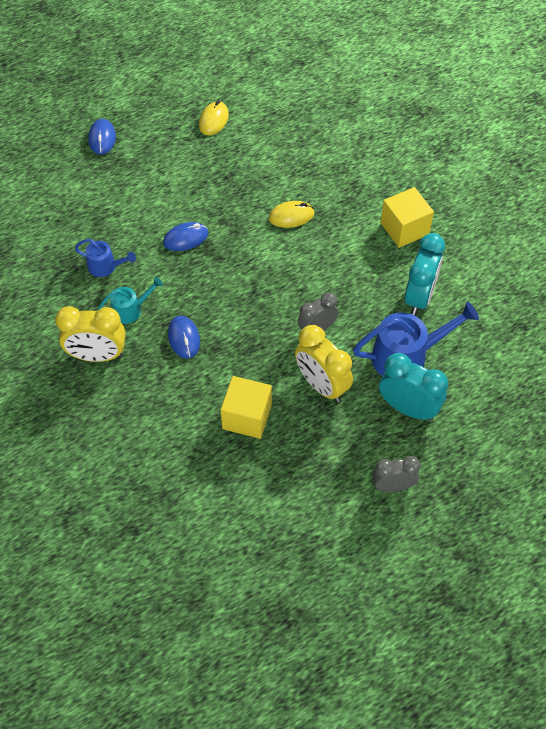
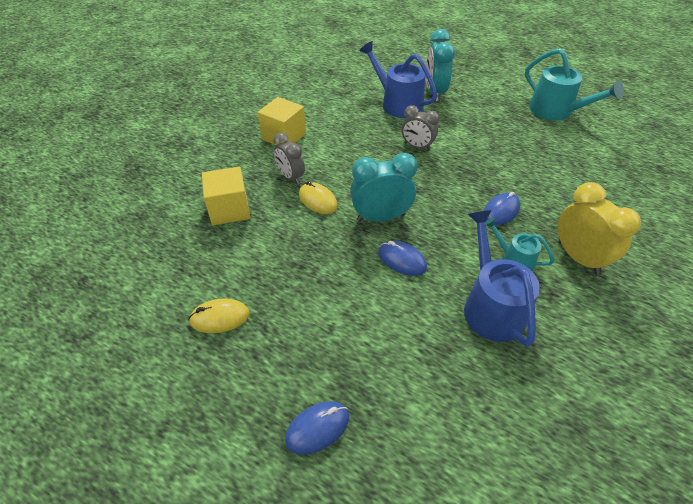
camera: 120 degrees left, 10 degrees down
blue watering can [75,239,136,277] -> blue watering can [464,210,540,347], size x1.80
yellow cube [221,376,272,439] -> yellow cube moved to [202,167,250,225]
yellow clock [295,325,353,402] -> none
grey clock [372,456,420,492] -> grey clock moved to [273,133,305,184]
turquoise clock [405,233,445,315] -> turquoise clock moved to [350,153,418,222]
none -> turquoise watering can [525,48,624,120]

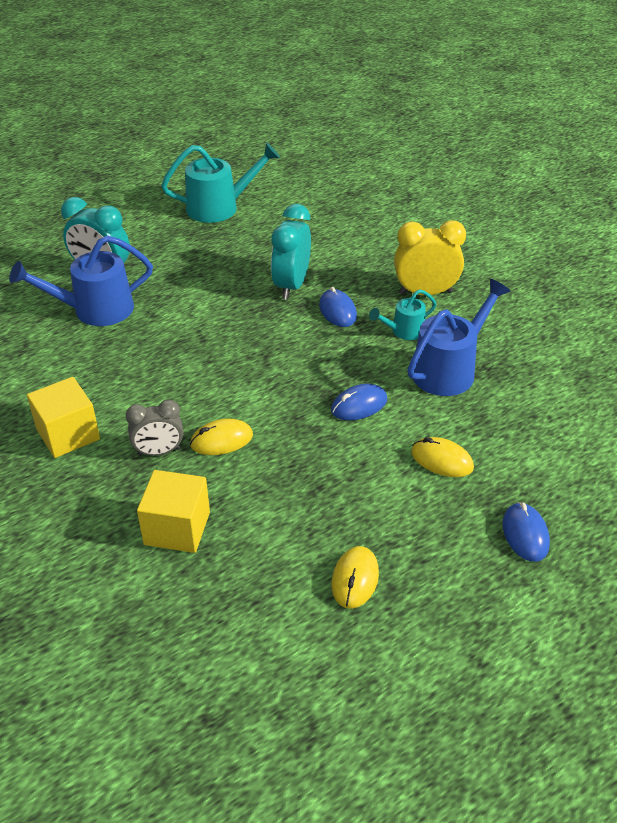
camera: 65 degrees left, 5 degrees down
turquoise clock [350,153,418,222] -> turquoise clock moved to [271,204,311,300]
grey clock [402,105,439,150] -> none
blue watering can [464,210,540,347] -> blue watering can turned 120 degrees clockwise [407,279,511,396]
none -> yellow mouse [411,437,474,477]

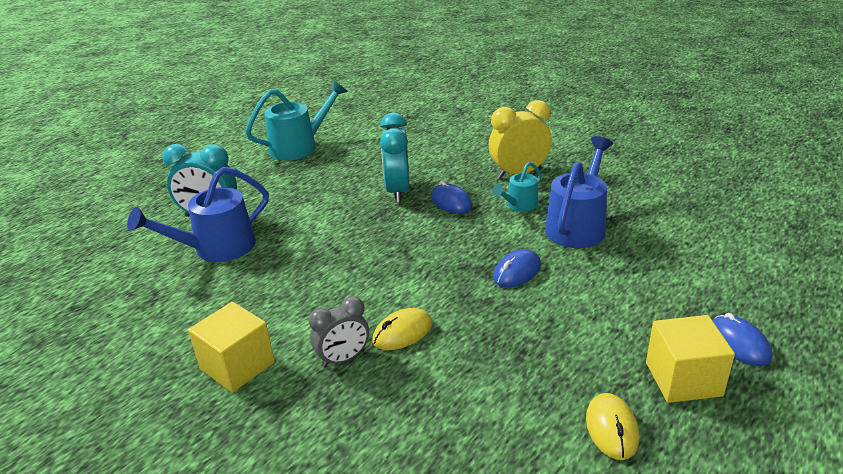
camera: 15 degrees left, 10 degrees down
yellow cube [137,470,210,553] -> yellow cube moved to [646,315,735,403]
yellow mouse [411,437,474,477] -> none

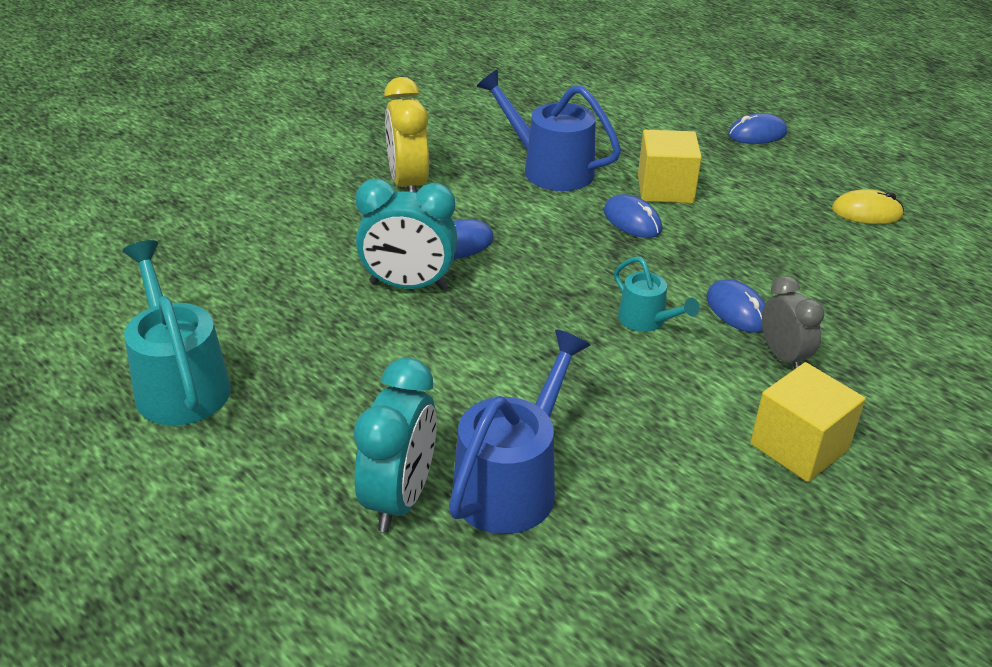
camera: 85 degrees left, 5 degrees up
blue watering can [127,167,269,262] -> blue watering can turned 120 degrees counterclockwise [449,329,590,534]
yellow mouse [372,308,432,350] -> blue mouse [707,279,765,333]
turquoise watering can [492,162,542,212] -> turquoise watering can moved to [614,257,700,332]
yellow cube [646,315,735,403] -> yellow cube moved to [638,130,702,203]

